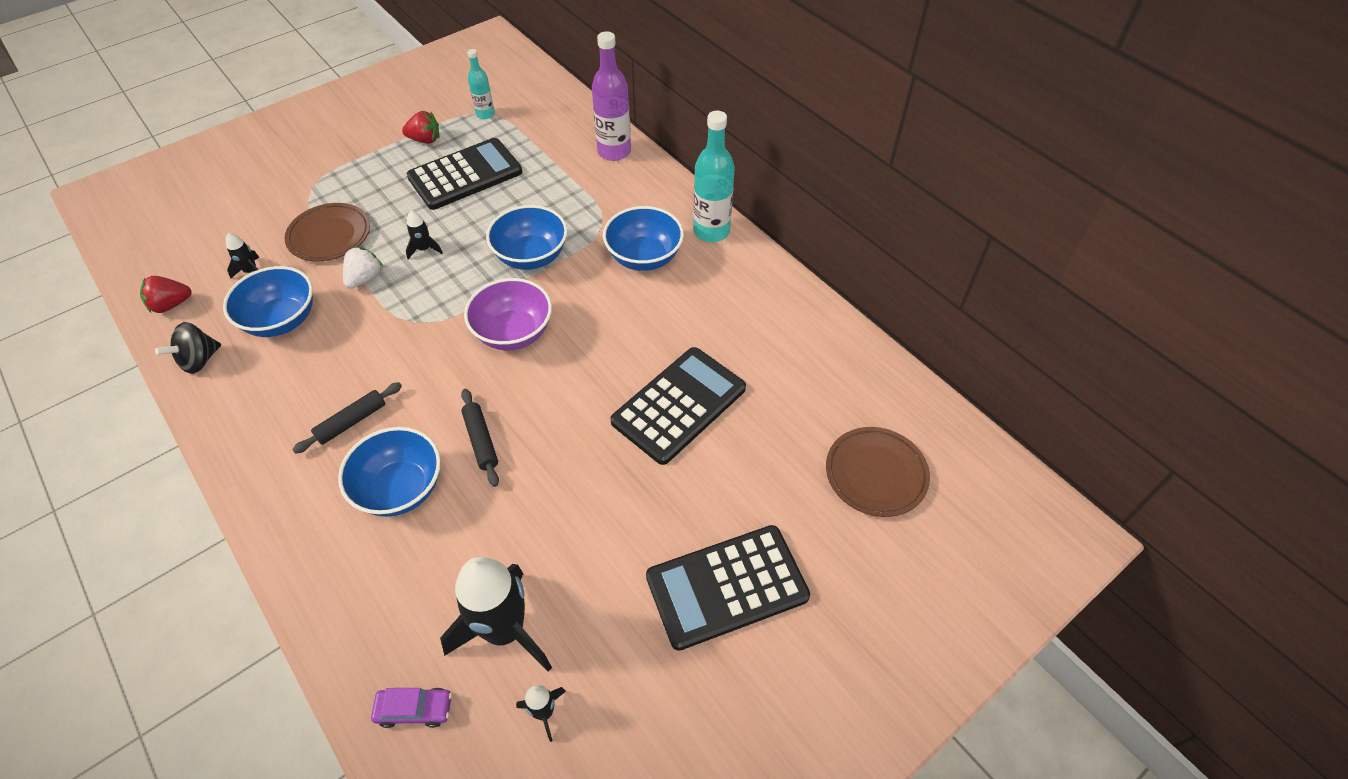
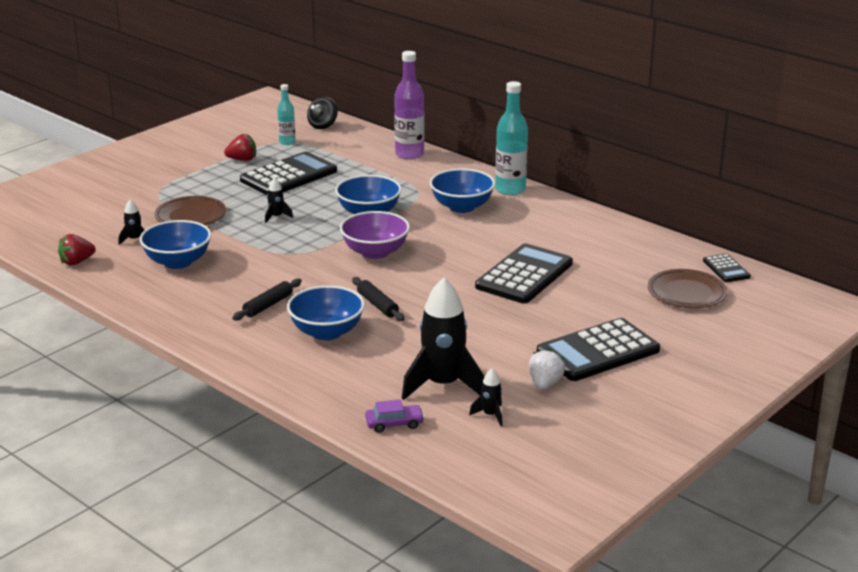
camera: 10 degrees left, 25 degrees down
black spinning top [155,322,221,374] -> black spinning top moved to [307,97,338,129]
white strawberry [343,247,383,288] -> white strawberry moved to [529,349,565,390]
none -> black calculator [703,254,751,282]

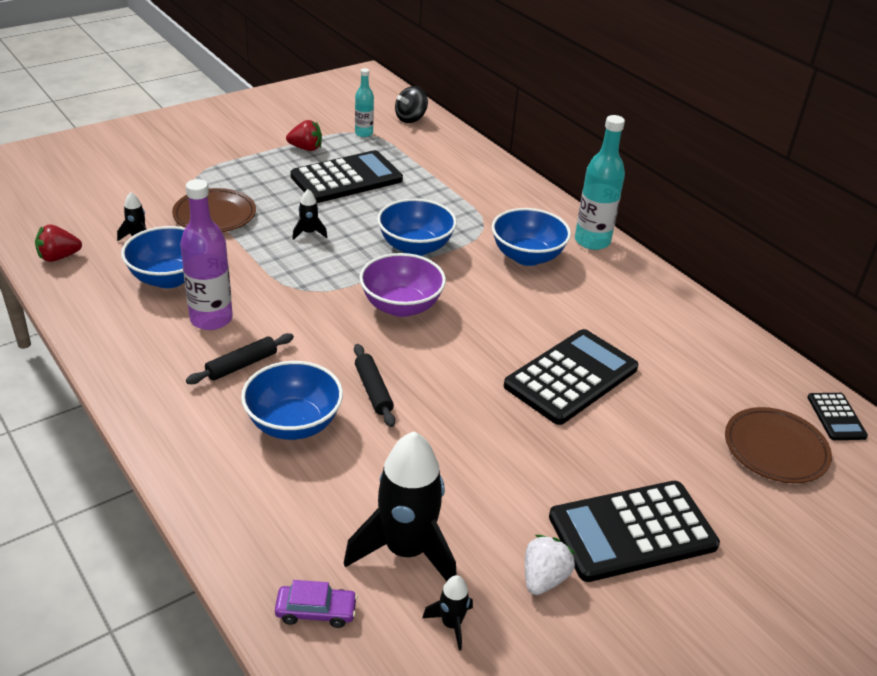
camera: 10 degrees right, 10 degrees up
purple bottle [394,51,424,160] -> purple bottle moved to [180,179,233,330]

